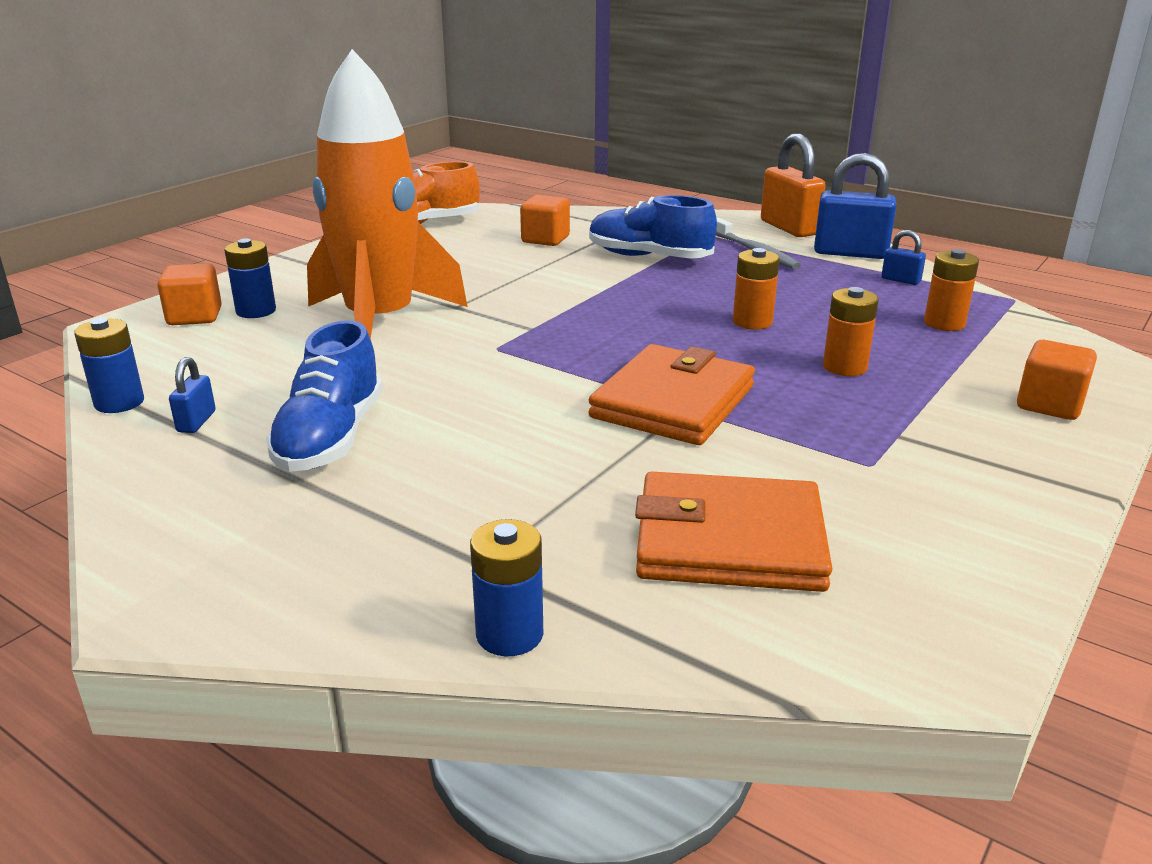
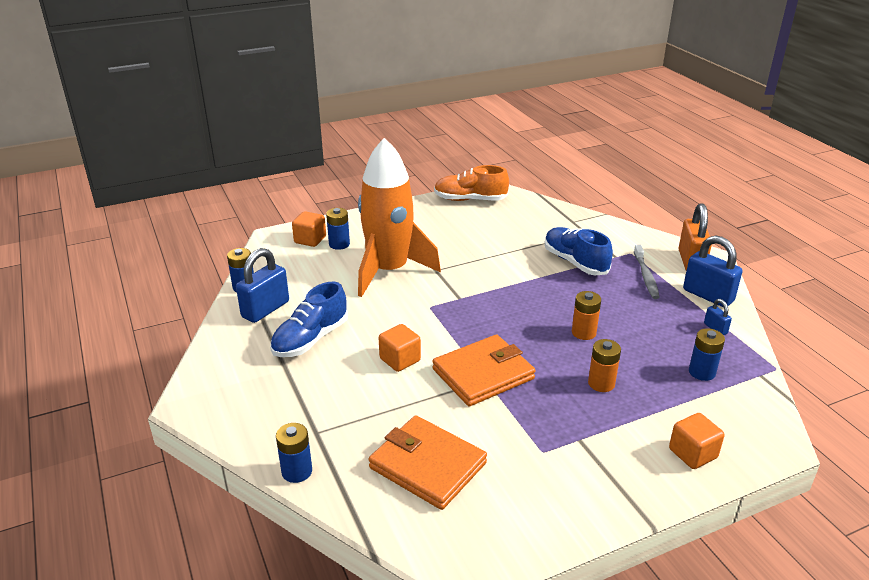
camera: 30 degrees right, 5 degrees up
blue padlock [169,357,216,433] -> blue padlock [236,248,289,323], size x2.05
orange cube [520,195,570,246] -> orange cube moved to [379,324,421,372]
orange battery [924,249,979,331] -> blue battery [689,328,725,381]

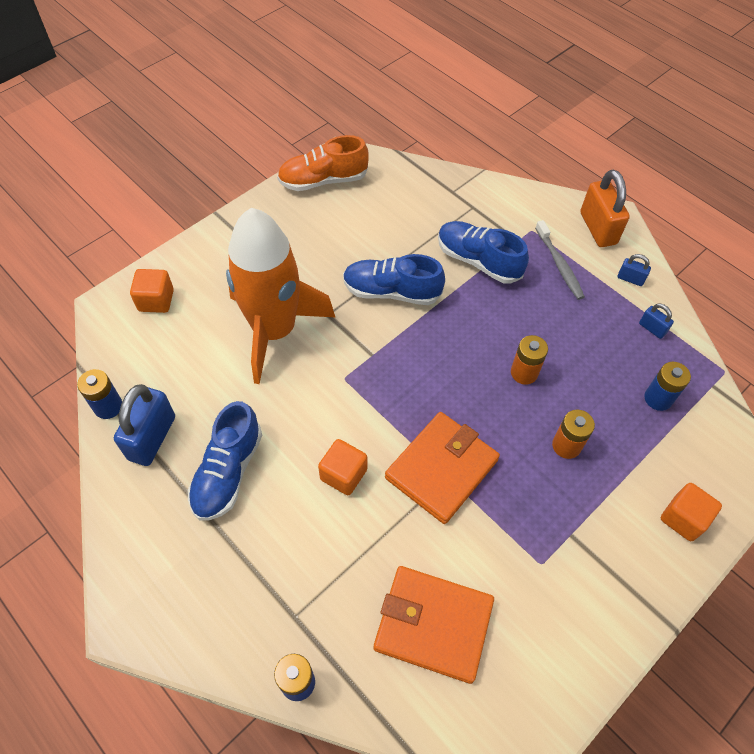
camera: 20 degrees left, 25 degrees up
blue battery [326,208,350,250] -> none
blue padlock [683,236,743,307] -> blue padlock [618,254,651,286], size x0.49
none -> blue shoe [343,254,445,305]

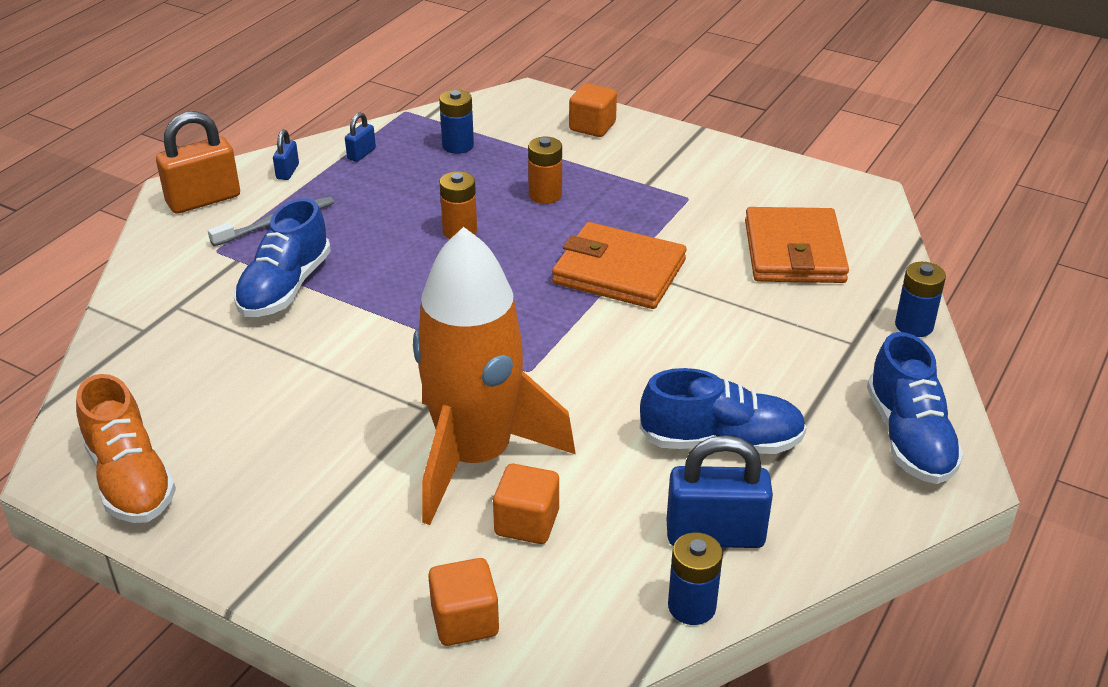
camera: 105 degrees left, 20 degrees down
orange cube [318,439,367,495] -> orange cube moved to [493,464,559,544]
blue shoe [343,254,445,305] -> blue shoe moved to [867,332,964,484]

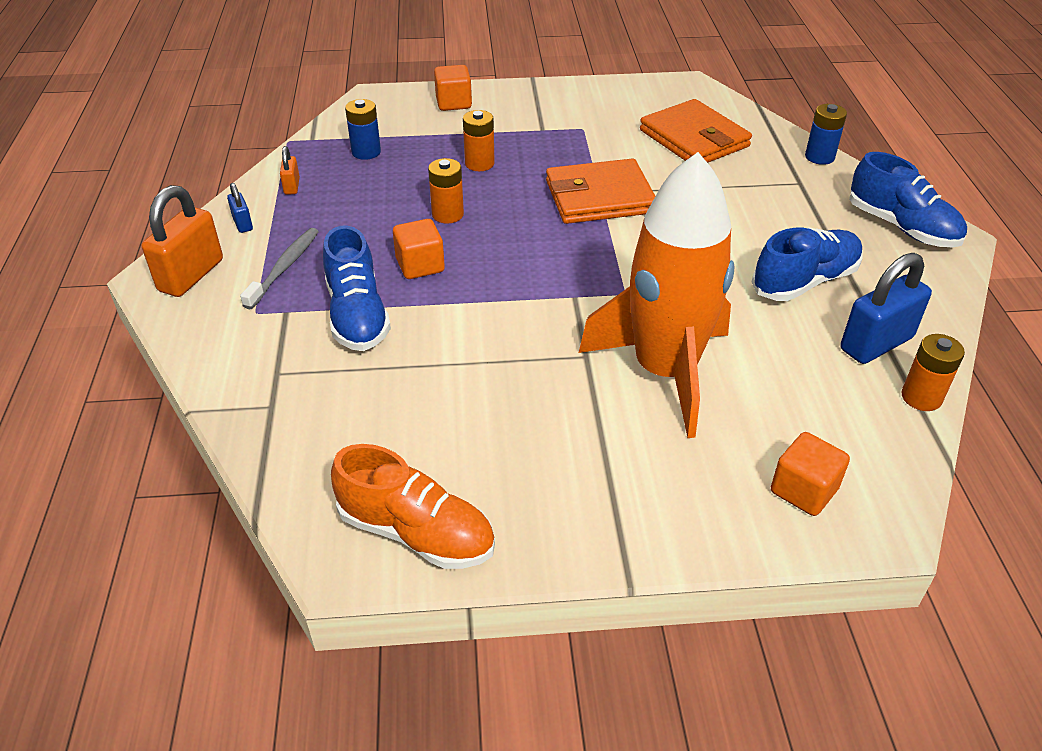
camera: 35 degrees left, 5 degrees up
blue padlock [345,112,376,162] -> orange padlock [280,146,300,195]
orange cube [493,464,559,544] -> orange cube moved to [393,219,445,279]
blue battery [668,532,723,625] -> orange battery [901,334,965,411]

